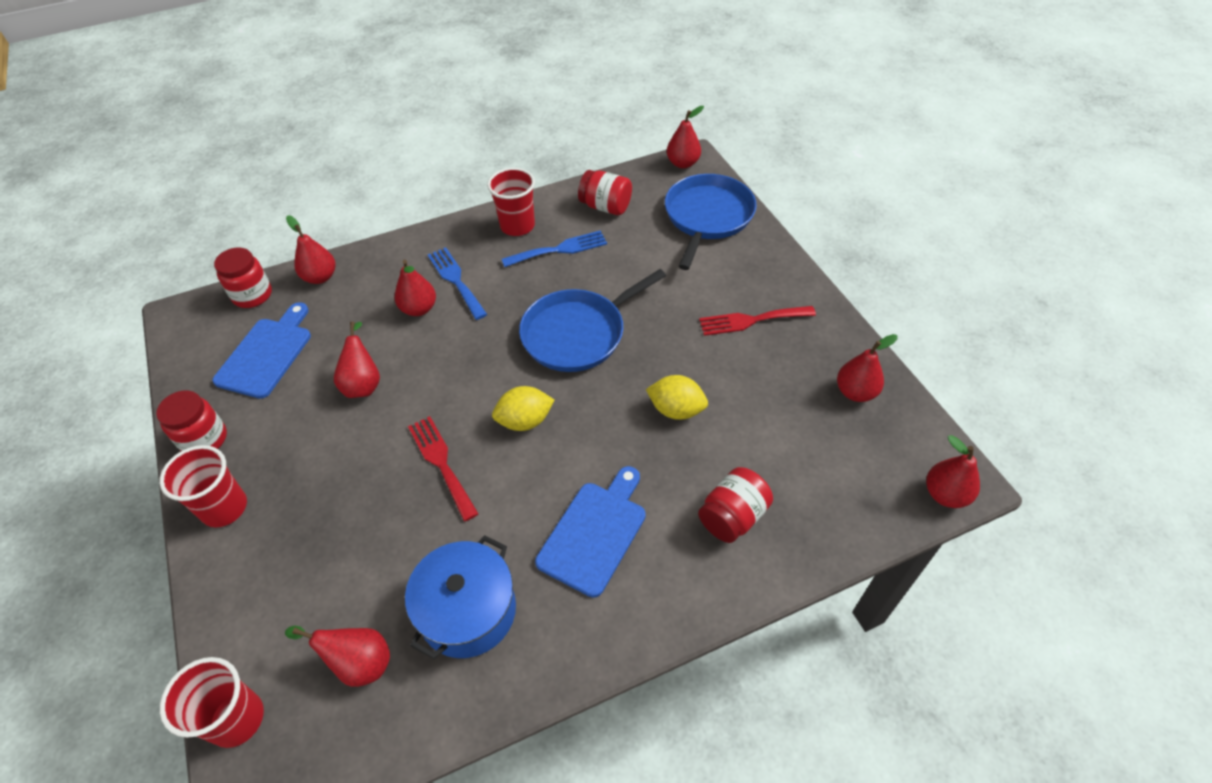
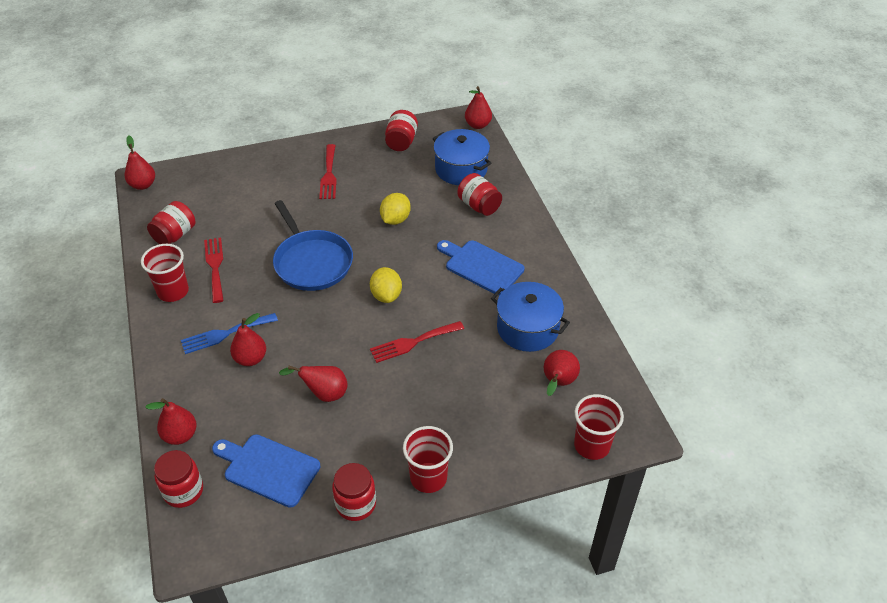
camera: 85 degrees left, 5 degrees down
blue fork [502,230,607,267] -> red fork [204,237,224,303]
blue pan [665,174,757,270] -> none
red pear [837,334,898,402] -> red jar [385,110,418,151]
none -> blue pot [433,129,492,185]

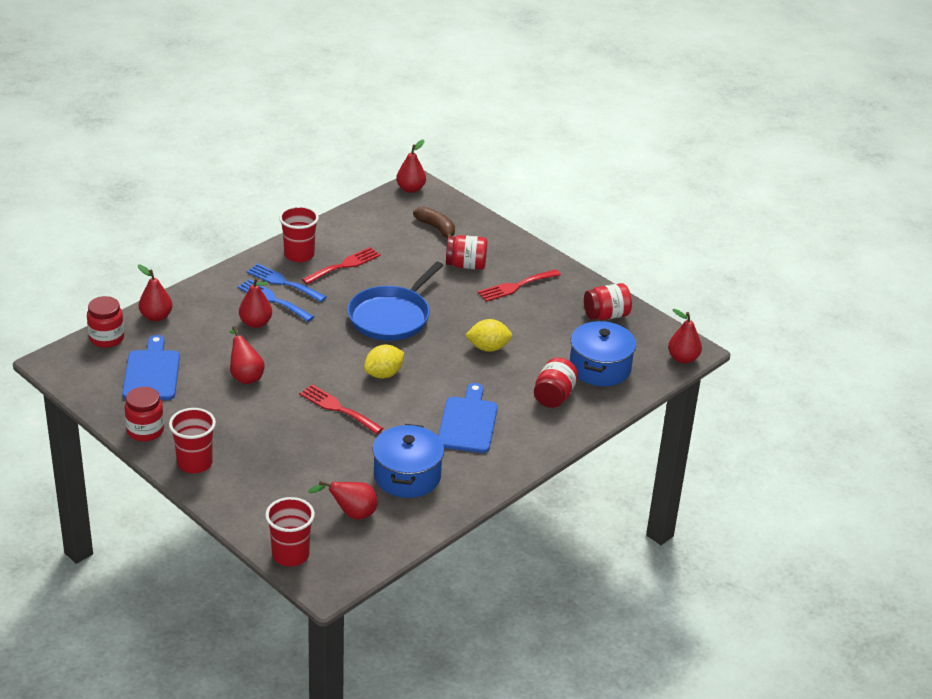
camera: 60 degrees right, 10 degrees down
red jar [147,201,195,244] -> red jar moved to [446,235,487,270]
none -> blue fork [247,263,326,302]
none -> brown banana [413,207,455,240]

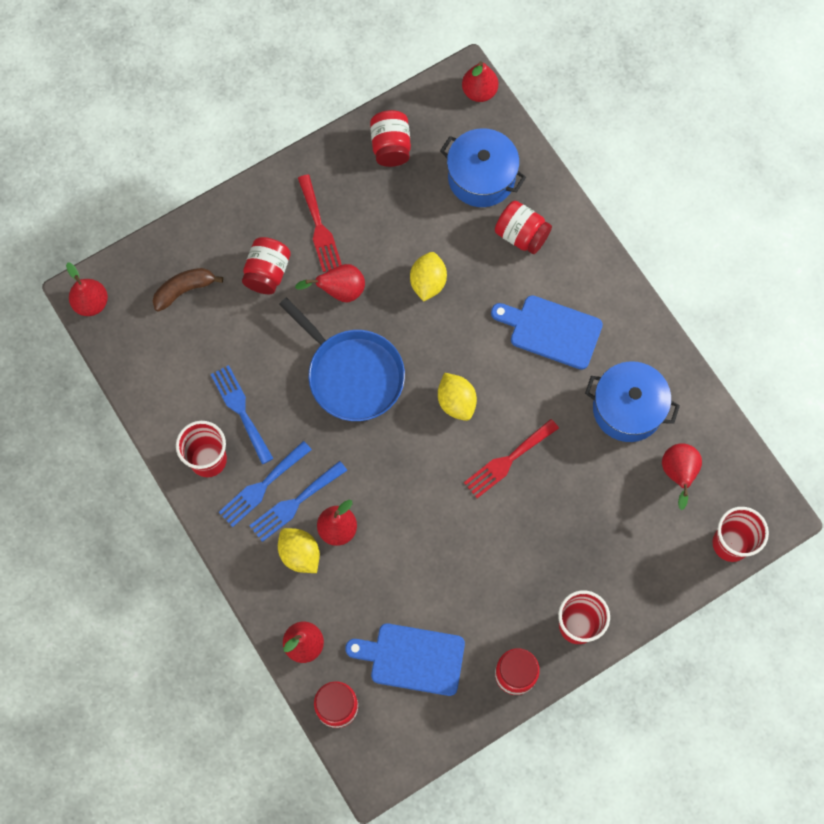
camera: 75 degrees left, 35 degrees up
red pear [230,326,265,384] -> red pear moved to [295,264,365,302]
red fork [302,247,381,284] -> blue fork [210,365,274,464]
none -> yellow lemon [278,528,320,573]

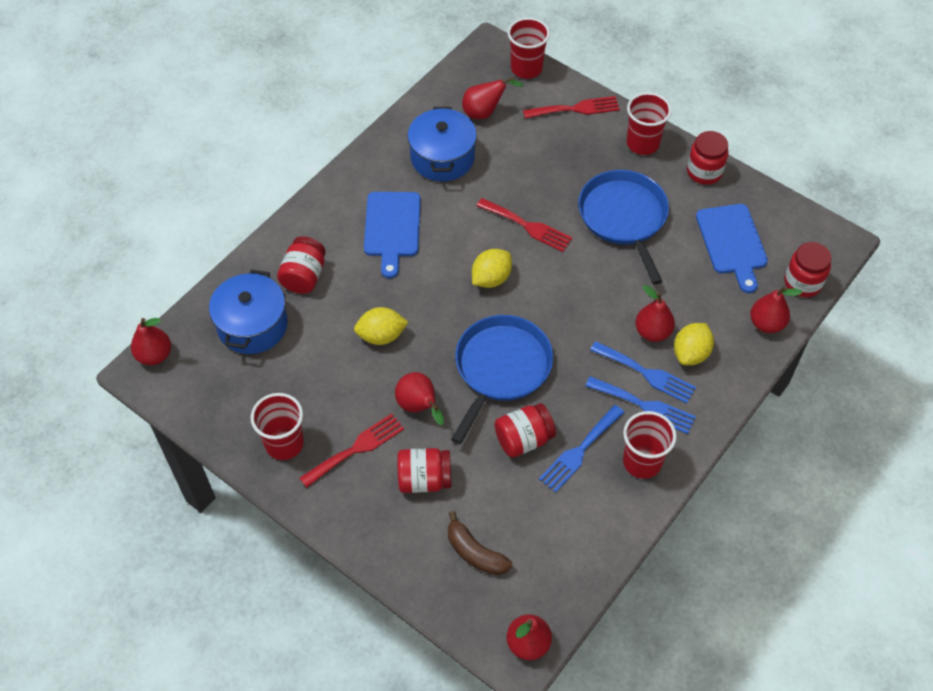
camera: 110 degrees left, 15 degrees down
red jar [370,110,411,167] -> red jar moved to [495,403,556,458]
none -> red cup [251,393,304,460]
none -> red fork [523,96,620,119]
none -> blue pan [578,170,669,285]

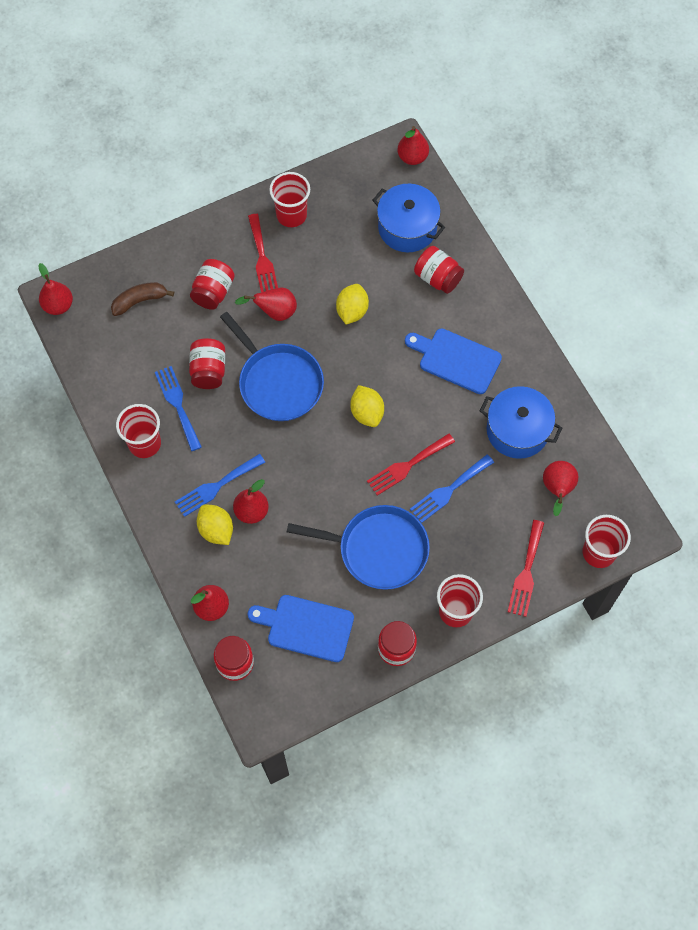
camera: 115 degrees right, 10 degrees up
blue fork [585,376,696,434] -> blue fork moved to [410,454,494,523]

